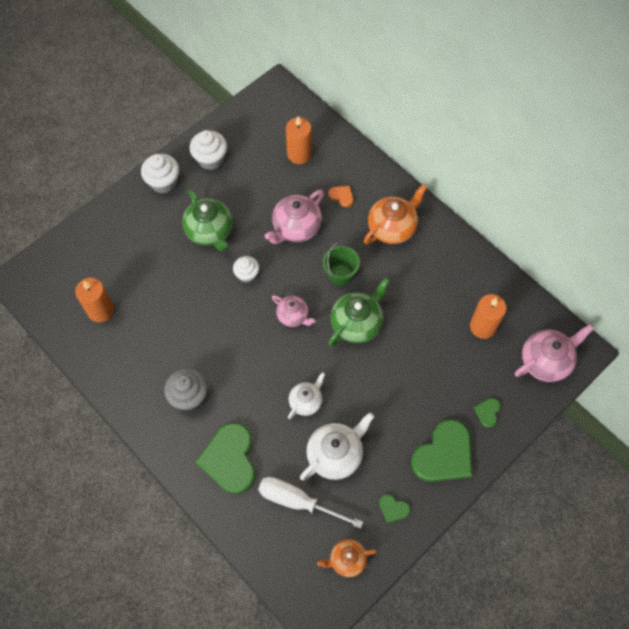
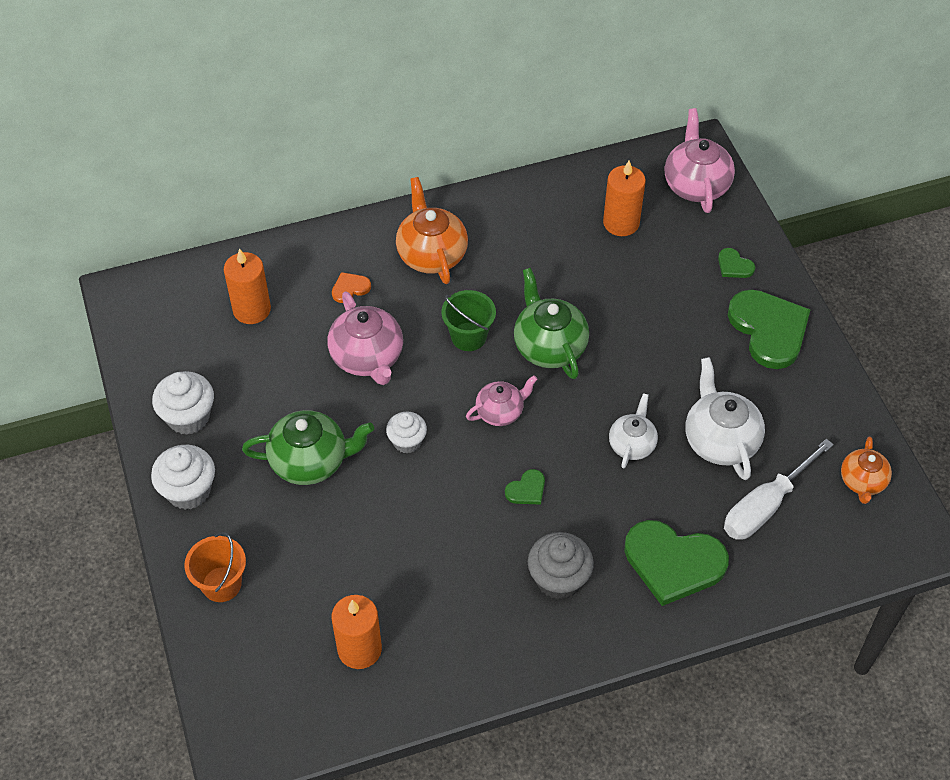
camera: 65 degrees left, 10 degrees down
white teapot [288,372,325,419] -> white teapot turned 45 degrees clockwise [609,393,658,468]
green heart [379,494,410,523] -> green heart moved to [505,469,545,504]
none -> orange bucket [184,532,246,602]

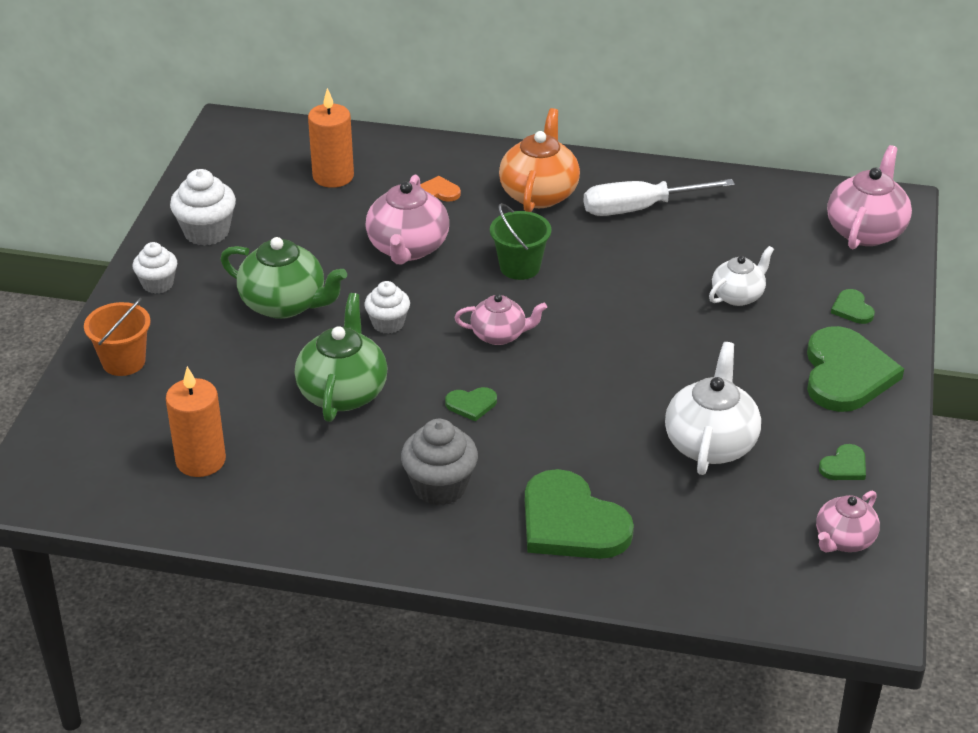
camera: 30 degrees right, 15 degrees down
white cupcake [151,445,215,510] -> white cupcake [133,242,177,294], size x0.66
green teapot [514,268,589,379] -> green teapot moved to [295,293,388,422]
orange candle [603,161,646,236] -> none
white teapot [609,393,658,468] -> white teapot moved to [709,246,774,306]
white screwdriver [724,439,834,540] -> white screwdriver moved to [584,179,735,216]
orange teapot [841,437,892,504] -> pink teapot [816,491,880,552]
none -> green heart [819,444,866,480]

